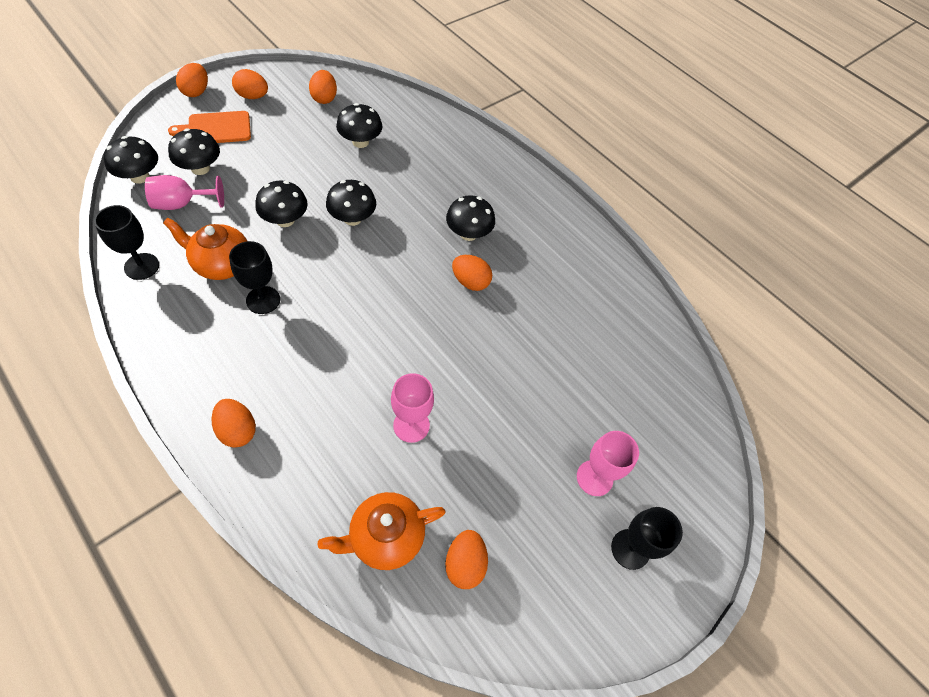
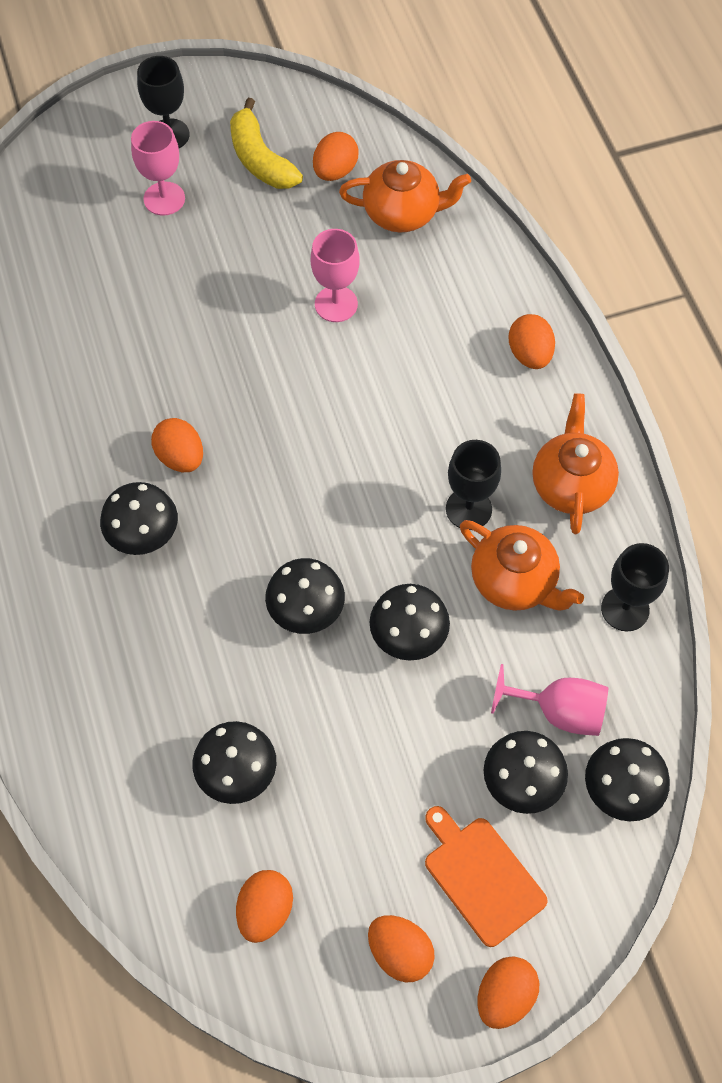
camera: 150 degrees left, 5 degrees up
orange cutting board [168,111,251,143] -> orange cutting board turned 135 degrees counterclockwise [425,806,548,947]
none -> yellow banana [230,98,303,189]
none -> orange teapot [532,393,619,534]

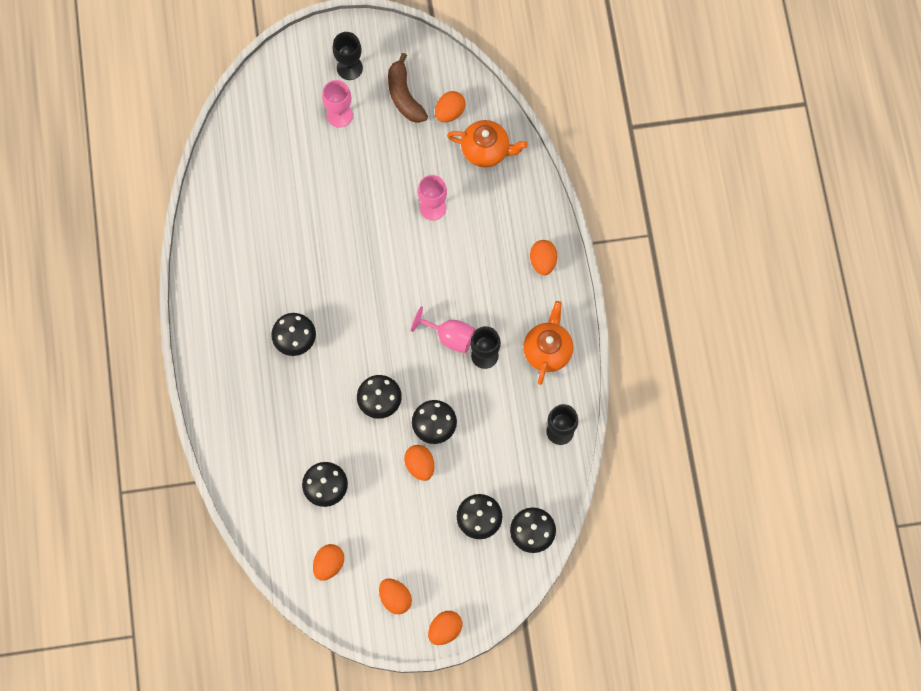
camera: 10 degrees right, 10 degrees up
orange egg [151,418,203,472] -> orange egg moved to [404,445,434,481]
yellow banana [230,98,303,189] -> brown banana [388,53,428,123]
orange cutting board [425,806,548,947] -> none
orange teapot [460,520,584,611] -> none
pink goblet [491,664,608,736] -> pink goblet moved to [411,306,476,353]

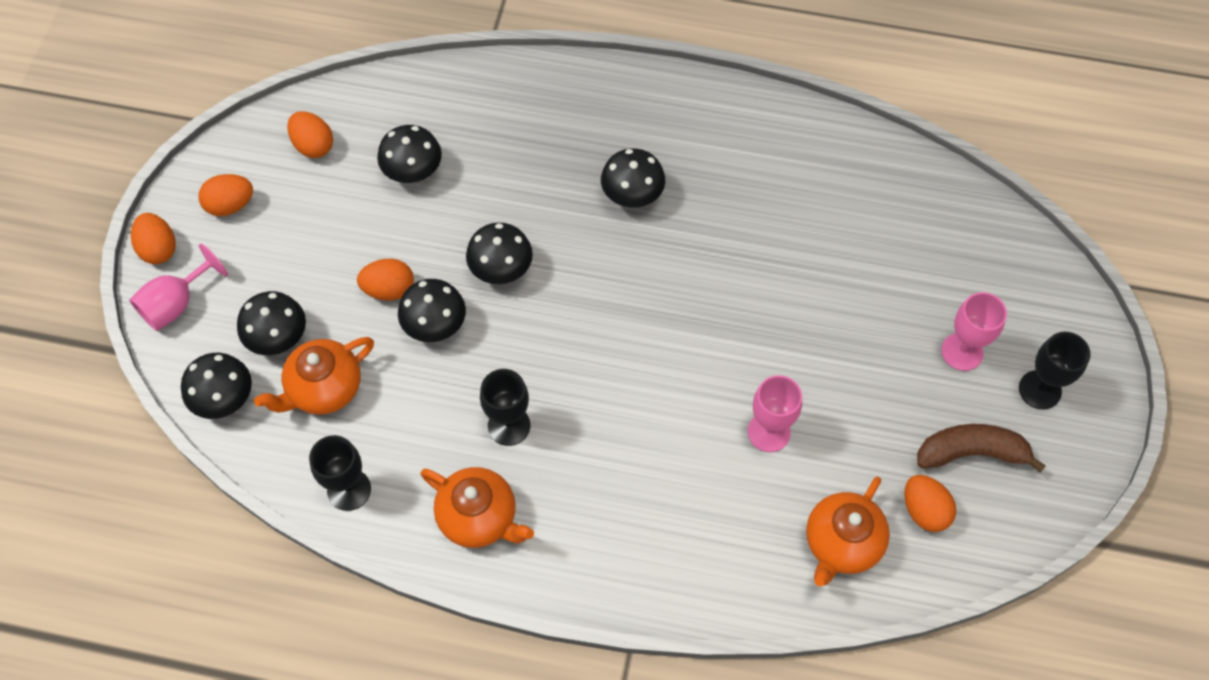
camera: 110 degrees right, 10 degrees down
pink goblet [411,306,476,353] -> pink goblet moved to [129,243,228,331]
orange egg [530,240,557,275] -> none
none -> orange teapot [254,337,374,415]

